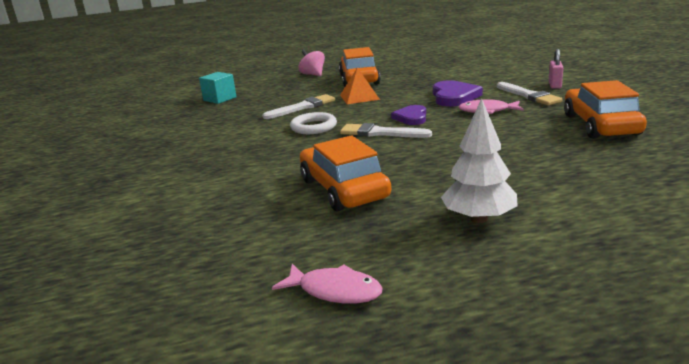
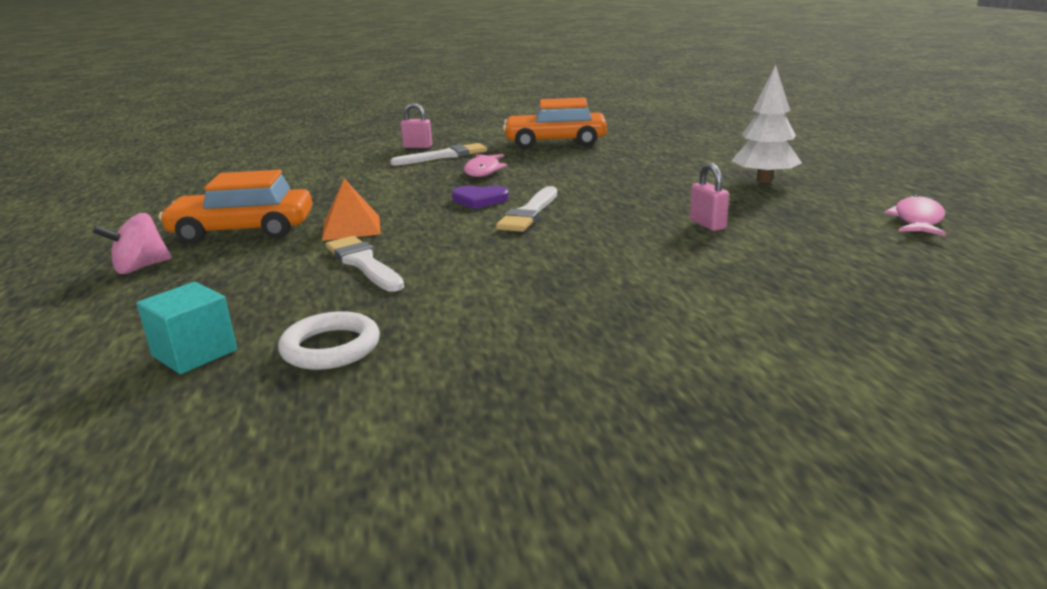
camera: 90 degrees left, 0 degrees up
white ring [290,112,337,134] -> white ring moved to [278,311,380,370]
orange car [300,135,391,211] -> pink padlock [690,163,729,231]
purple heart [433,80,483,107] -> none

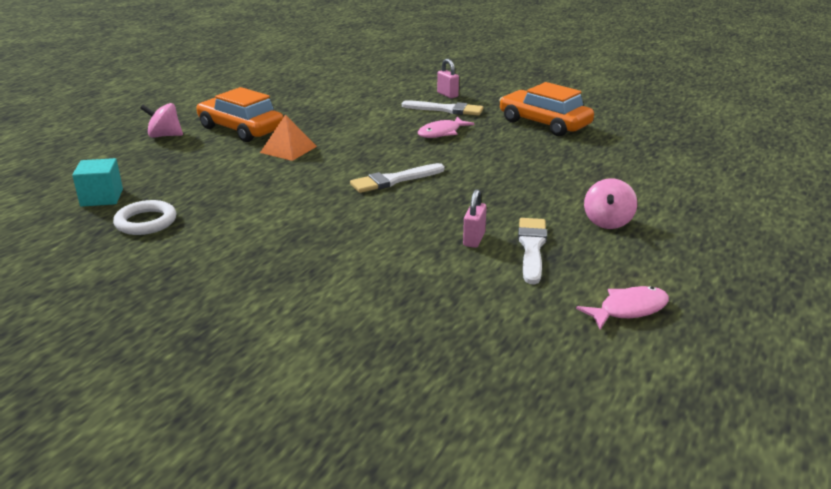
camera: 40 degrees right, 5 degrees up
white brush [325,236,404,292] -> white brush moved to [518,218,547,284]
purple heart [452,186,509,209] -> none
white tree [732,65,802,183] -> pink spinning top [584,178,637,229]

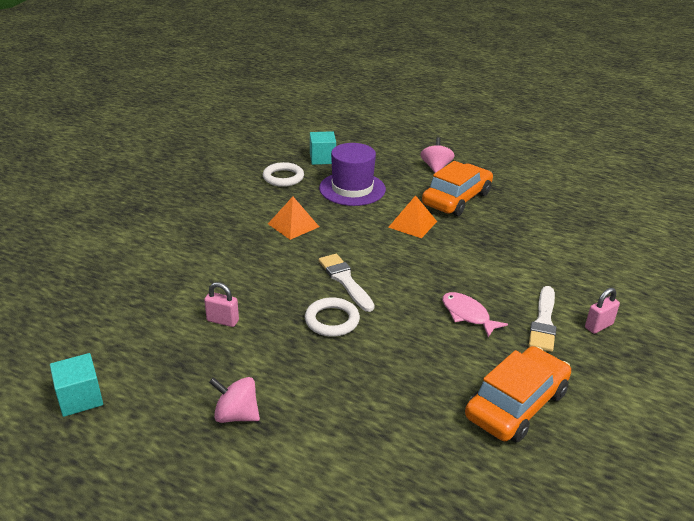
camera: 90 degrees right, 5 degrees up
white brush [518,218,547,284] -> none
pink fish [576,286,669,330] -> turquoise cube [50,353,103,417]
none -> orange pyramid [268,197,319,240]
none -> white ring [305,297,360,337]
none -> purple hat [319,143,386,206]

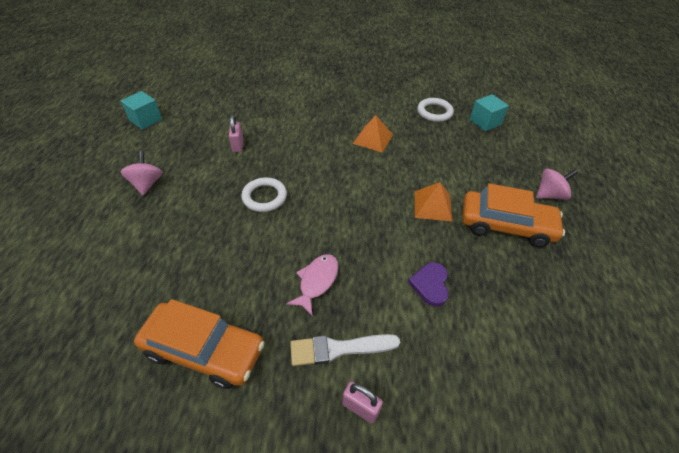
camera: 65 degrees right, 15 degrees up
purple hat [319,143,386,206] -> none
white brush [319,254,374,312] -> none
none -> purple heart [408,262,449,307]

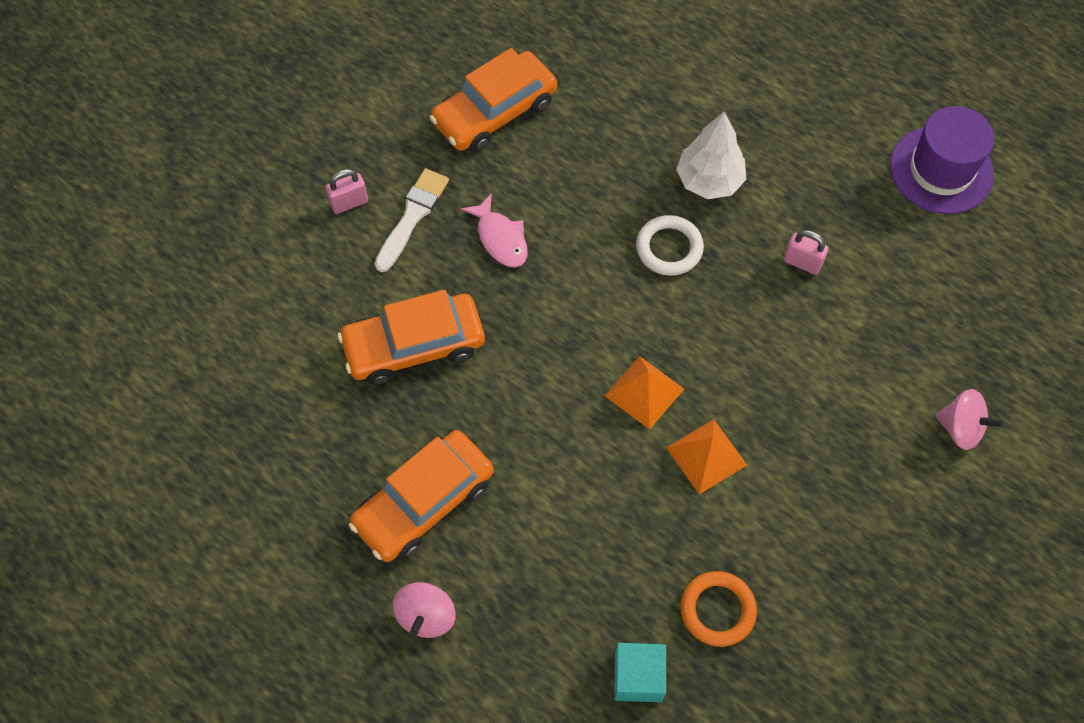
camera: 125 degrees right, 15 degrees up
turquoise cube [121,91,162,130] -> purple hat [890,106,994,214]
pink spinning top [121,151,163,195] -> pink spinning top moved to [935,389,1003,450]
purple heart [408,262,449,307] -> orange car [338,290,485,385]
orange pyramid [415,182,453,222] -> orange pyramid moved to [605,356,684,430]
white ring [417,98,454,122] -> orange ring [680,571,757,647]
none -> white tree [676,112,746,199]

